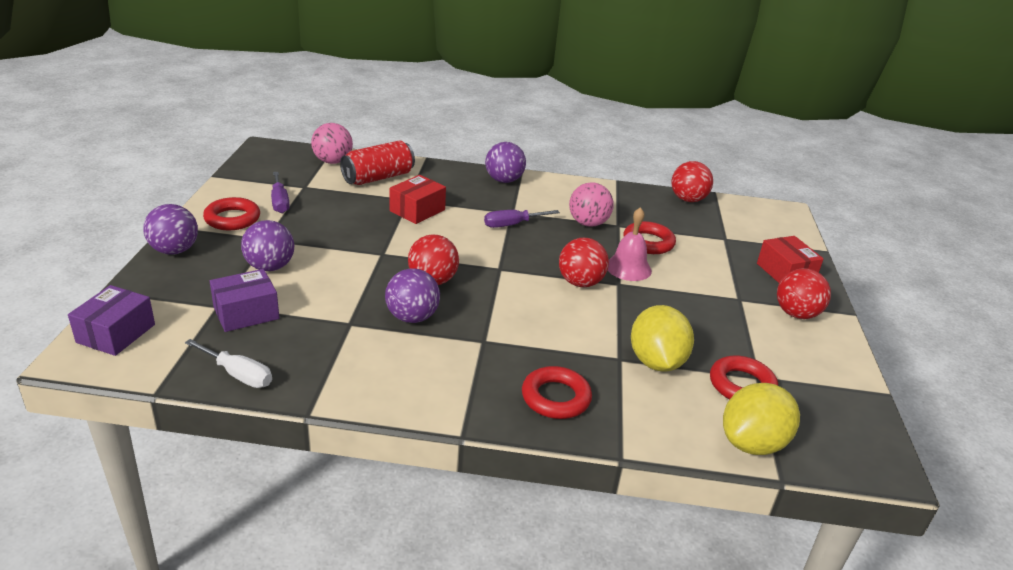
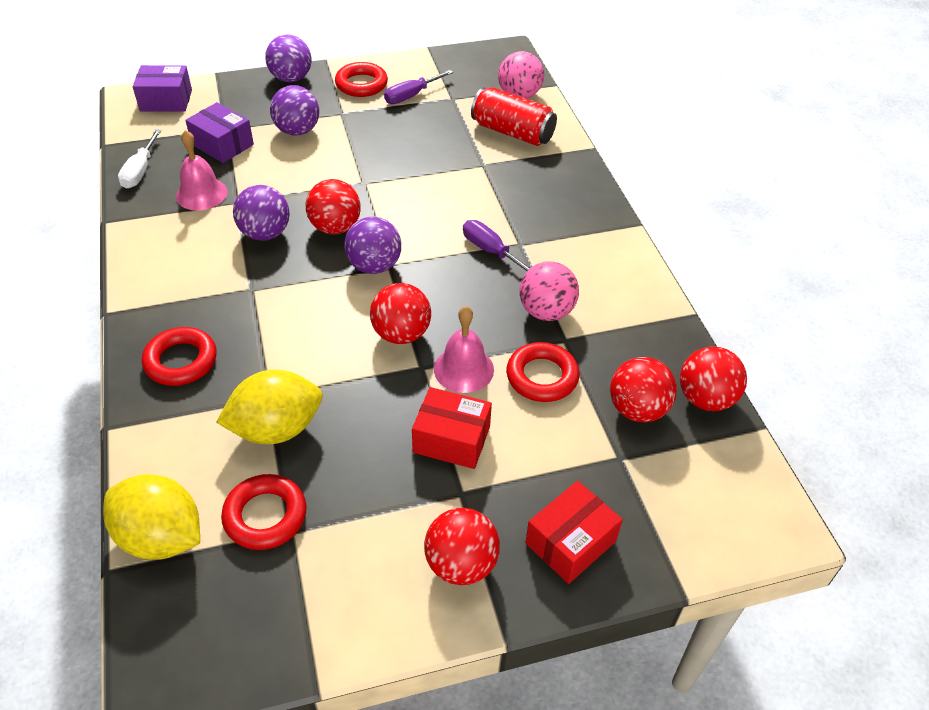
camera: 70 degrees right, 15 degrees up
red box [390,175,446,224] -> red box moved to [412,387,492,469]
purple ball [485,142,526,183] -> purple ball moved to [344,217,401,274]
none -> pink bell [176,130,228,211]
none -> red ball [610,357,677,422]

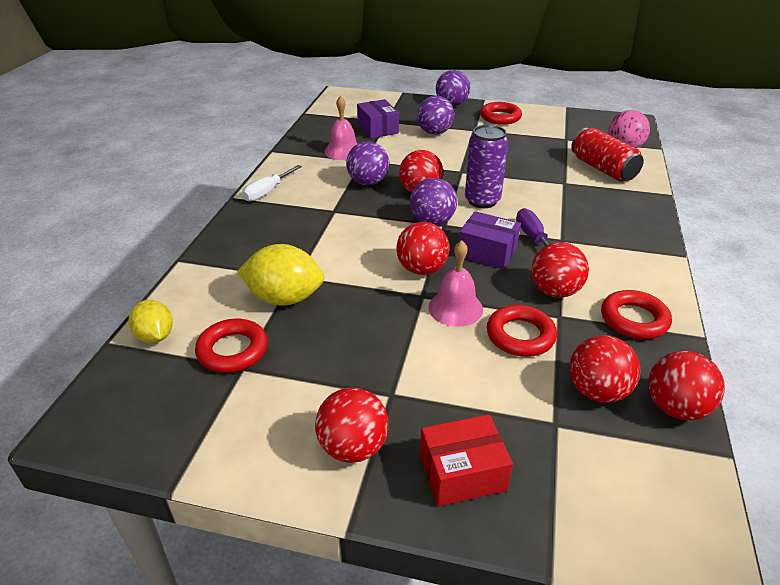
camera: 30 degrees right, 10 degrees down
yellow lemon [103,474,200,560] -> yellow lemon [129,300,173,343], size x0.63
white screwdriver [118,129,161,188] -> white screwdriver moved to [242,165,302,201]
purple box [133,65,192,111] -> purple box moved to [459,211,521,269]
red ring [142,327,217,386] -> red ring moved to [601,290,672,339]
purple screwdriver [384,70,453,104] -> none
red box [412,387,492,469] -> none
pink ball [519,261,579,321] -> red ball [531,242,589,298]
none -> purple can [465,125,508,208]

